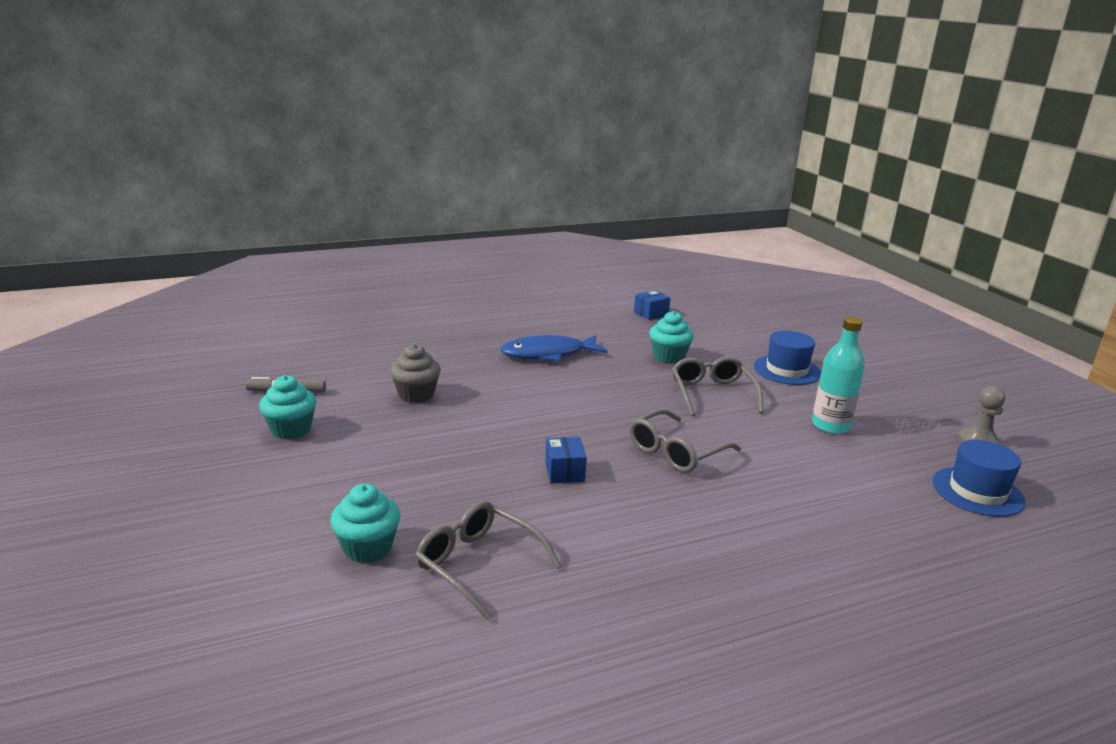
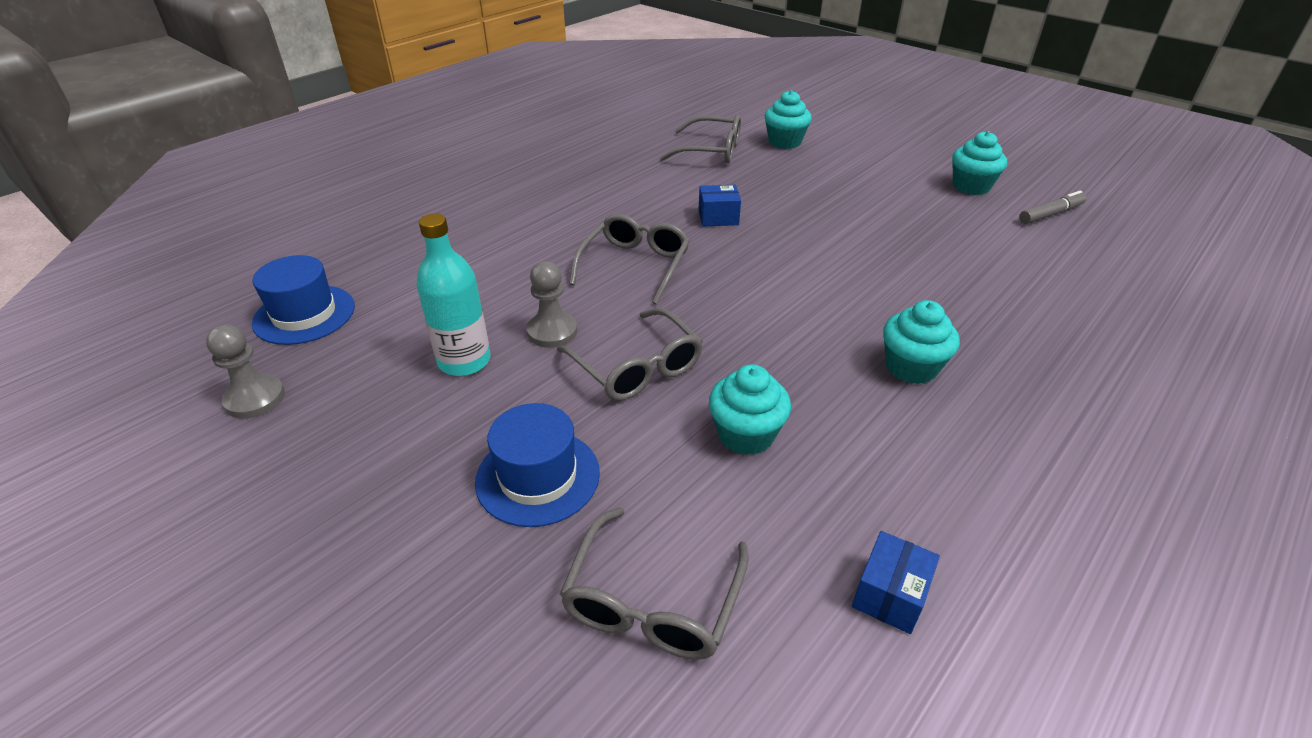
camera: 155 degrees right, 15 degrees up
grey cupcake [390,344,441,403] -> none
blue fish [500,335,607,362] -> turquoise cupcake [883,300,960,384]
blue box [545,437,587,483] -> blue box turned 60 degrees counterclockwise [699,185,741,227]
none -> grey pawn [527,261,577,348]
none -> grey glasses [560,507,748,660]

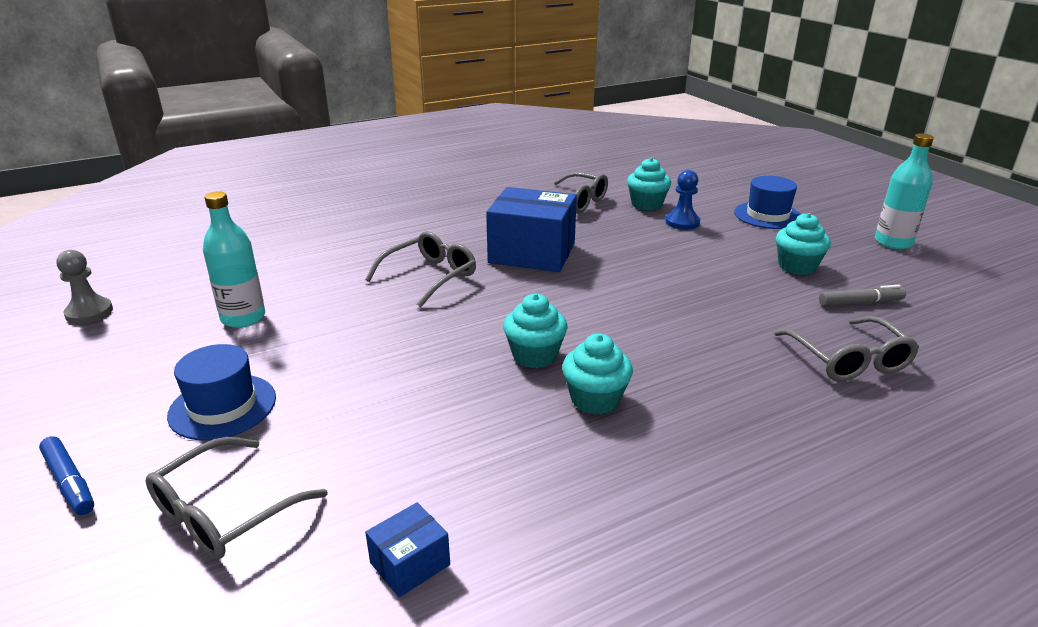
camera: 20 degrees right, 10 degrees down
blue hat [252,255,355,345] -> blue hat moved to [734,176,801,229]
grey pawn [527,261,577,348] -> none
grey glasses [557,308,703,401] -> grey glasses moved to [774,316,919,381]
blue box [699,185,741,227] -> blue box [486,187,577,272], size x2.19
turquoise cupcake [709,364,791,455] -> turquoise cupcake moved to [503,294,567,368]
none -> blue marker [39,436,94,515]
none -> blue pawn [665,170,700,230]
none -> turquoise bottle [875,133,934,249]

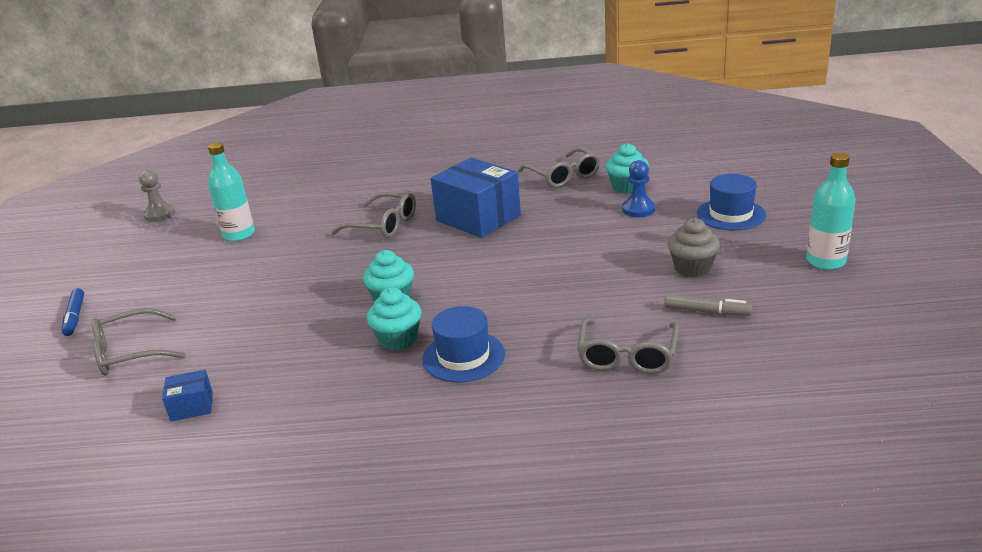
camera: 30 degrees right, 0 degrees up
blue hat [167,344,276,440] -> blue hat moved to [422,306,505,382]
grey glasses [365,231,476,308] -> grey glasses turned 45 degrees clockwise [331,192,416,238]
turquoise cupcake [776,213,831,275] -> grey cupcake [668,218,720,277]

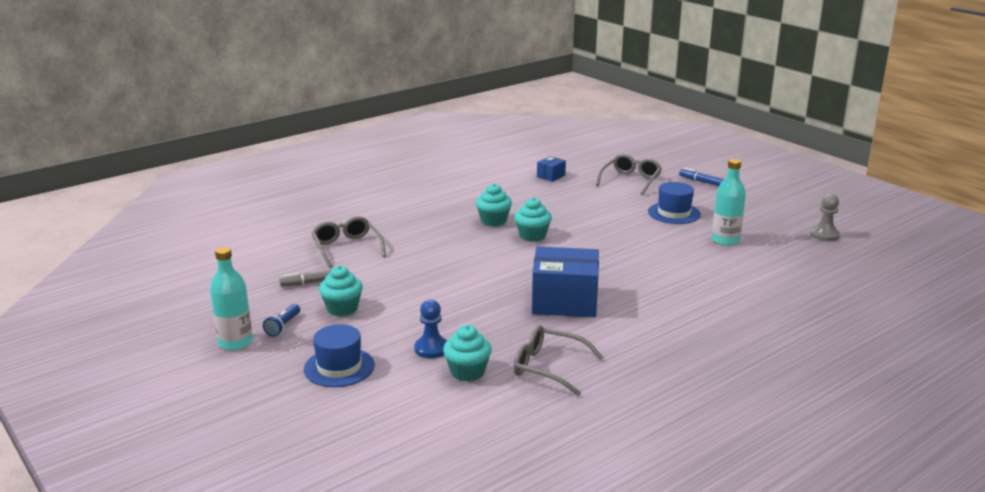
camera: 140 degrees right, 5 degrees down
grey glasses [331,192,416,238] -> none
blue hat [422,306,505,382] -> blue hat moved to [648,182,701,224]
grey cupcake [668,218,720,277] -> turquoise cupcake [319,265,363,316]
none -> blue flashlight [263,304,300,337]

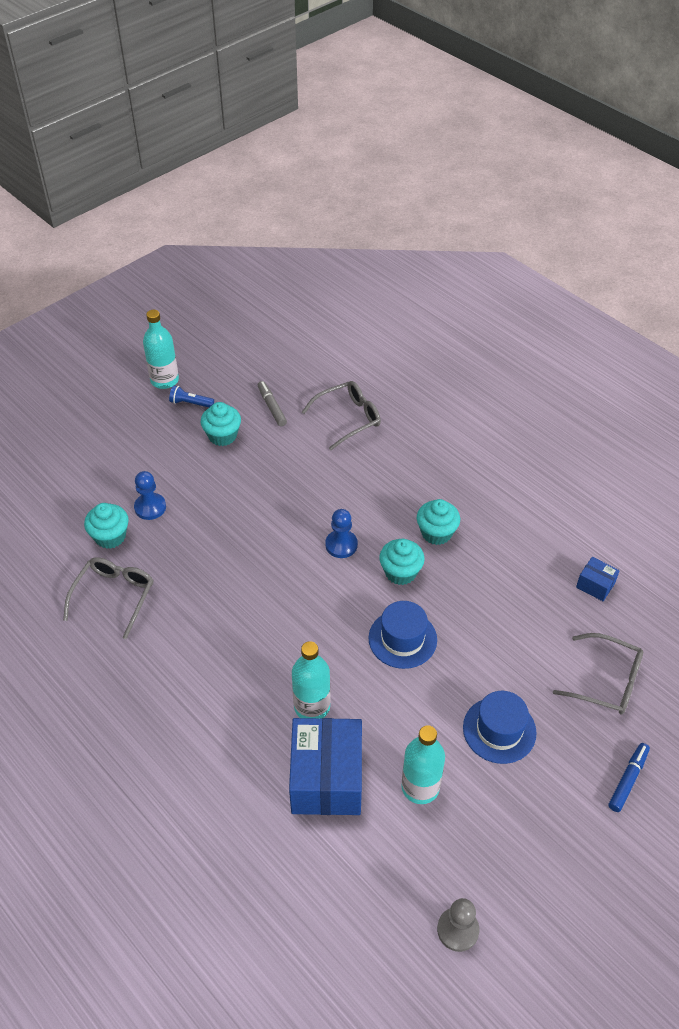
camera: 85 degrees right, 25 degrees up
blue hat [304,324,375,387] -> blue hat moved to [369,601,437,669]
blue box [532,246,599,317] -> blue box moved to [289,718,362,815]
none -> turquoise bottle [292,641,331,718]
none -> blue pawn [325,509,358,558]

